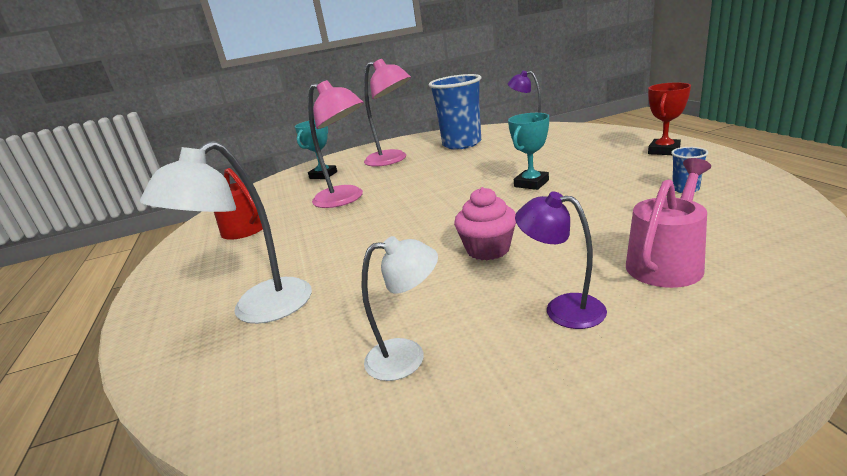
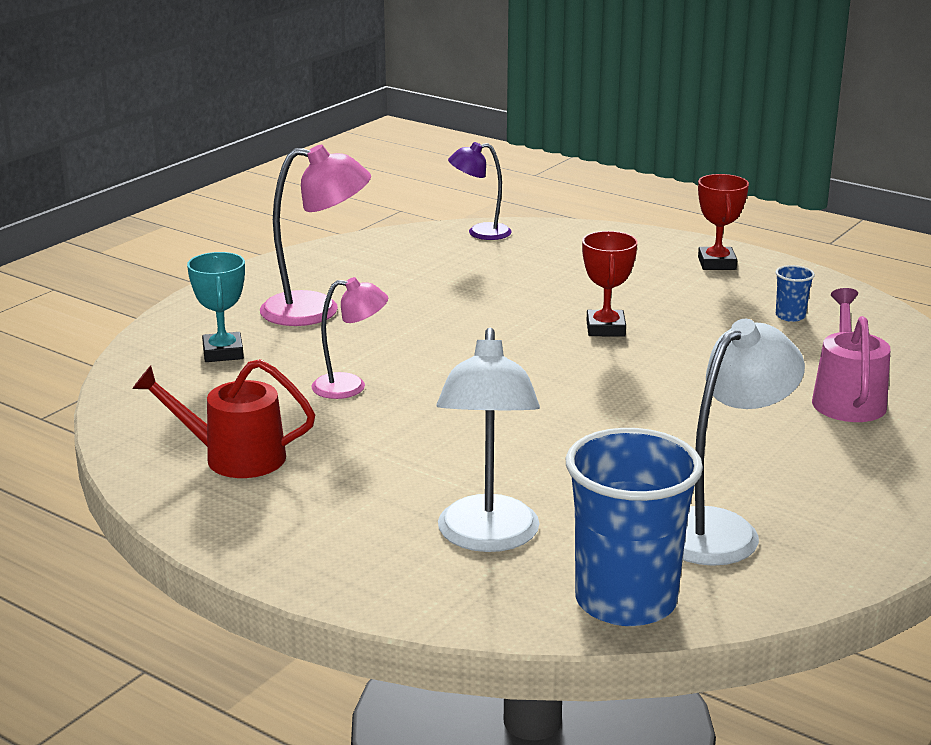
camera: 40 degrees left, 0 degrees up
pink lamp [308,80,364,208] -> pink lamp [311,277,388,399], size x0.62
white lamp [362,236,438,381] -> white lamp [683,319,805,566], size x1.62
blue cup [429,74,482,149] -> blue cup moved to [566,428,703,626]
pink cupcake [454,187,516,260] -> none
turquoise trophy [508,113,549,190] -> red trophy [582,231,638,337]
purple lamp [515,191,607,329] -> none

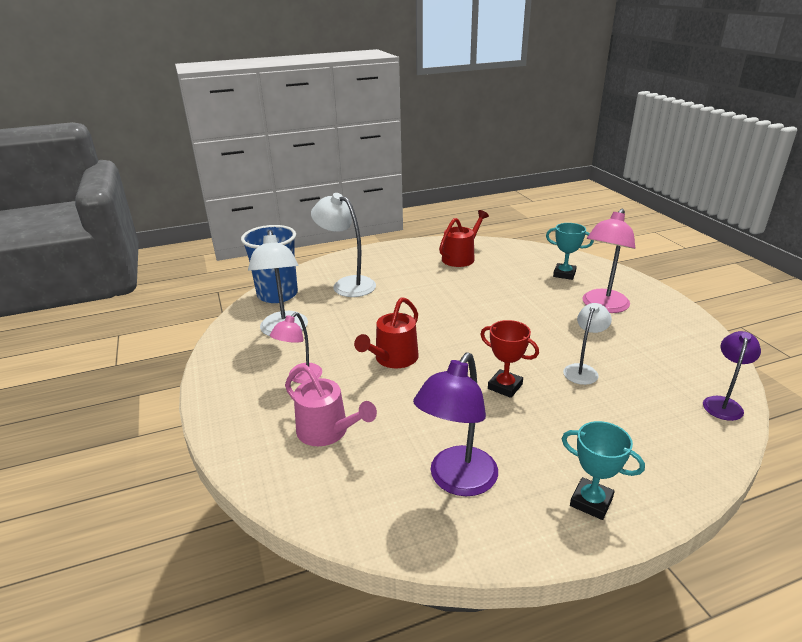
camera: 125 degrees right, 5 degrees up
pink lamp [311,277,388,399] -> pink lamp moved to [270,312,322,383]
red trophy [698,174,749,270] -> turquoise trophy [562,421,645,520]
blue cup [775,265,815,322] -> purple lamp [413,352,498,496]
none -> red watering can [354,297,419,368]
none -> white lamp [563,303,612,385]

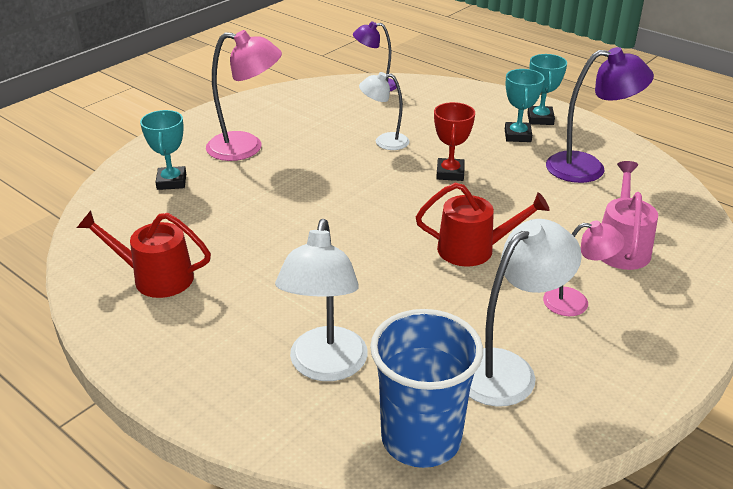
camera: 120 degrees left, 5 degrees up
none -> turquoise trophy [505,69,544,142]

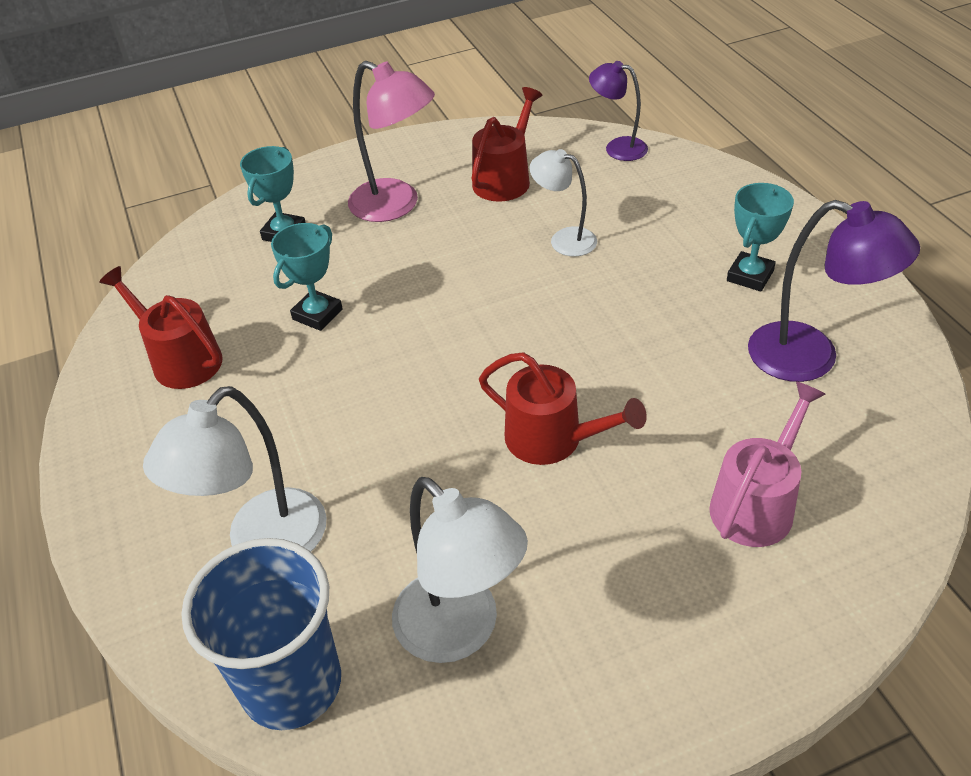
camera: 30 degrees right, 10 degrees up
red trophy [434,102,475,181] -> none
white lamp [469,219,582,406] -> white lamp turned 60 degrees clockwise [392,477,528,663]
turquoise trophy [527,54,567,125] -> turquoise trophy moved to [271,223,343,331]
pink lamp [543,220,625,316] -> none
none -> red watering can [471,87,542,202]

